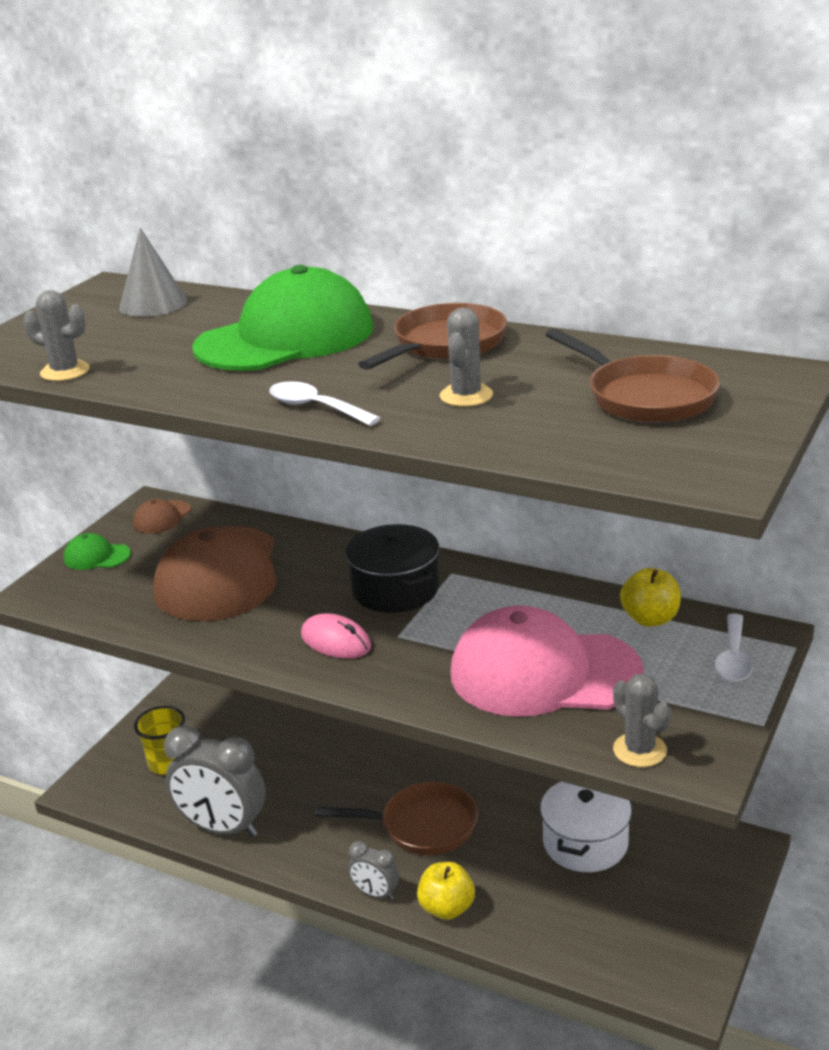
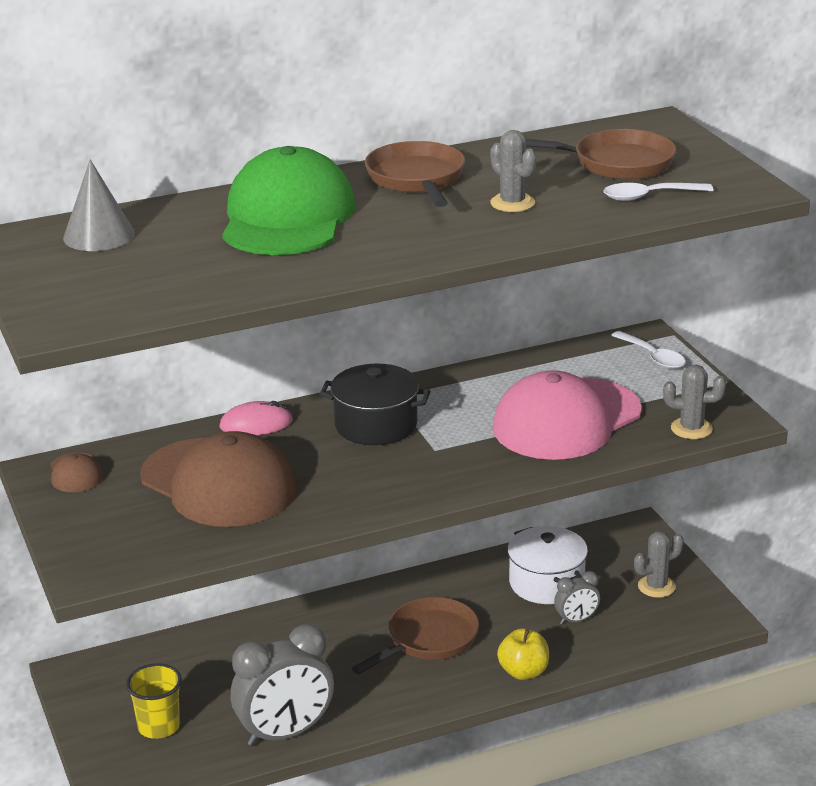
camera: 50 degrees left, 0 degrees up
grey cactus [23,290,90,381] -> grey cactus moved to [634,531,684,598]
green cap [64,533,131,570] -> none
white spoon [269,381,381,426] -> white spoon moved to [603,183,714,201]
pink mouse [301,613,371,659] -> pink mouse moved to [219,401,293,435]
grey clock [348,841,399,900] -> grey clock moved to [554,571,600,625]
yellow apple [620,568,681,627] -> none

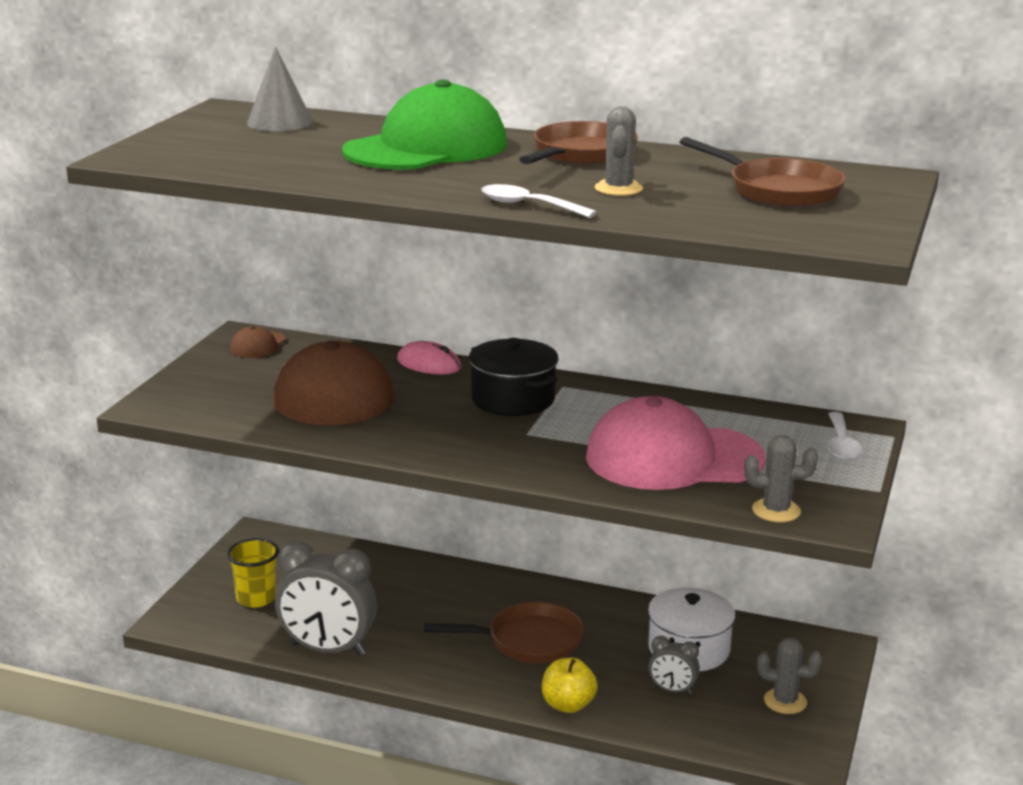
camera: 40 degrees right, 5 degrees down
white spoon [603,183,714,201] -> white spoon moved to [482,184,597,218]
grey cactus [663,365,726,439] -> grey cactus turned 45 degrees counterclockwise [744,435,818,522]

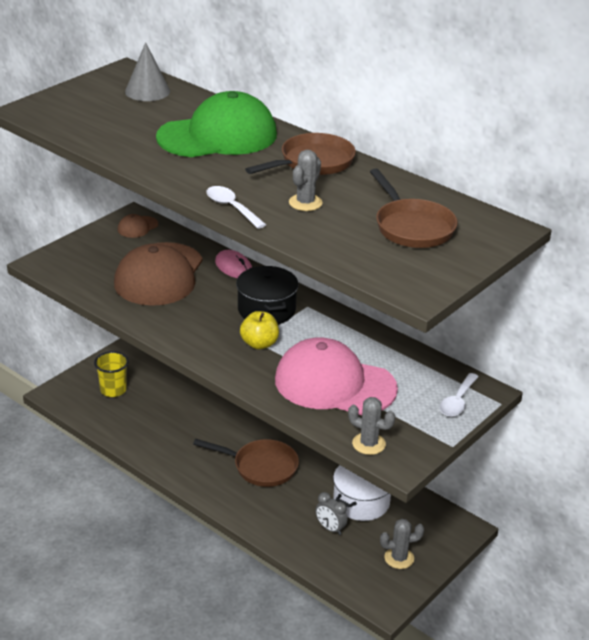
camera: 20 degrees right, 10 degrees up
grey clock [275,541,377,656] -> none
yellow apple [542,658,598,713] -> yellow apple moved to [240,311,279,349]
grey cactus [757,638,822,714] -> grey cactus turned 45 degrees counterclockwise [380,519,424,569]

